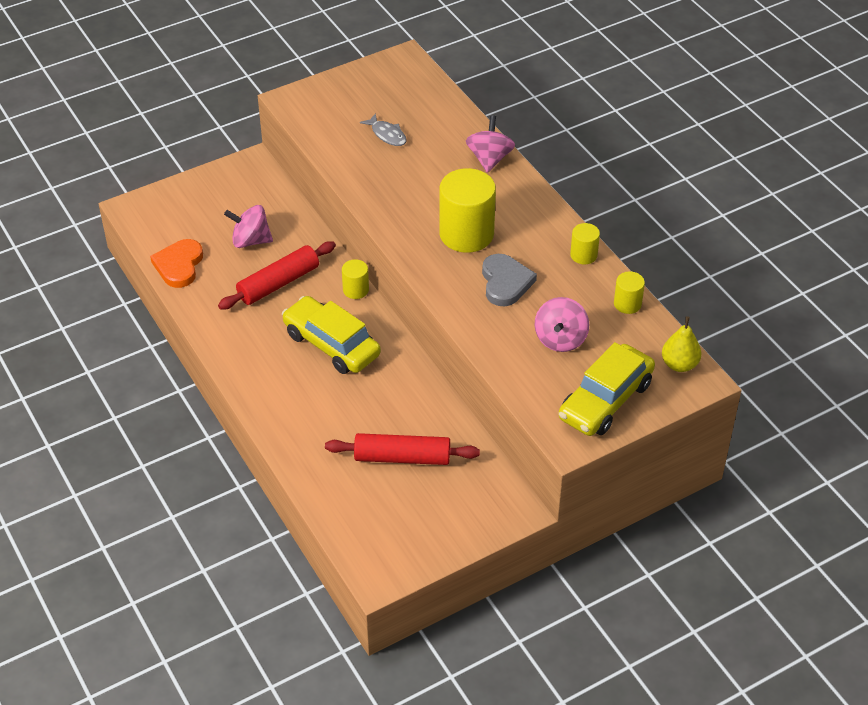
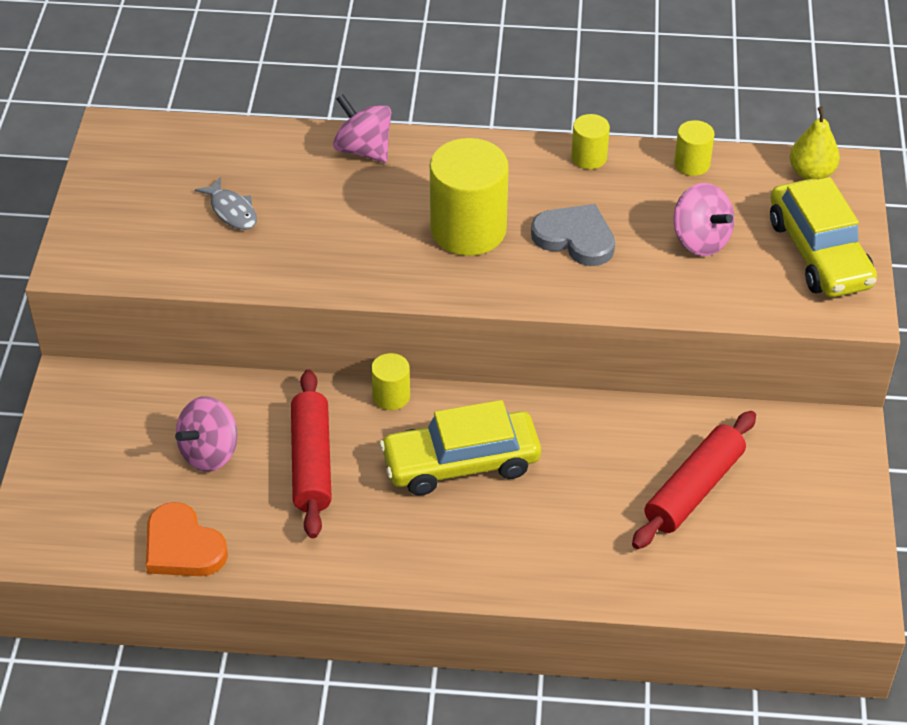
camera: 55 degrees left, 0 degrees up
grey fish [360,113,407,146] -> grey fish turned 60 degrees clockwise [195,177,257,230]

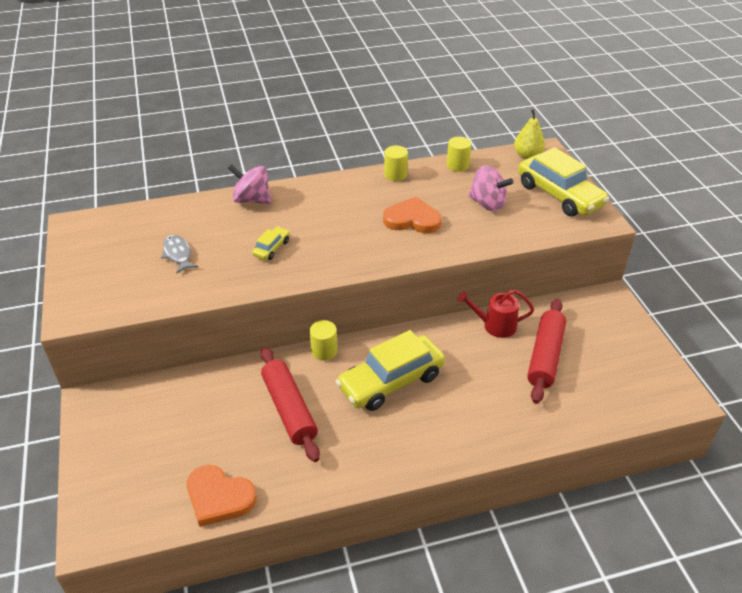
camera: 20 degrees left, 5 degrees down
pink spinning top [175,396,237,472] -> none
grey fish [195,177,257,230] -> grey fish turned 150 degrees counterclockwise [161,235,198,274]
yellow cylinder [430,138,509,256] -> none
grey heart [531,204,615,266] -> orange heart [383,197,442,233]
none -> yellow car [252,227,290,260]
none -> red watering can [458,290,534,338]

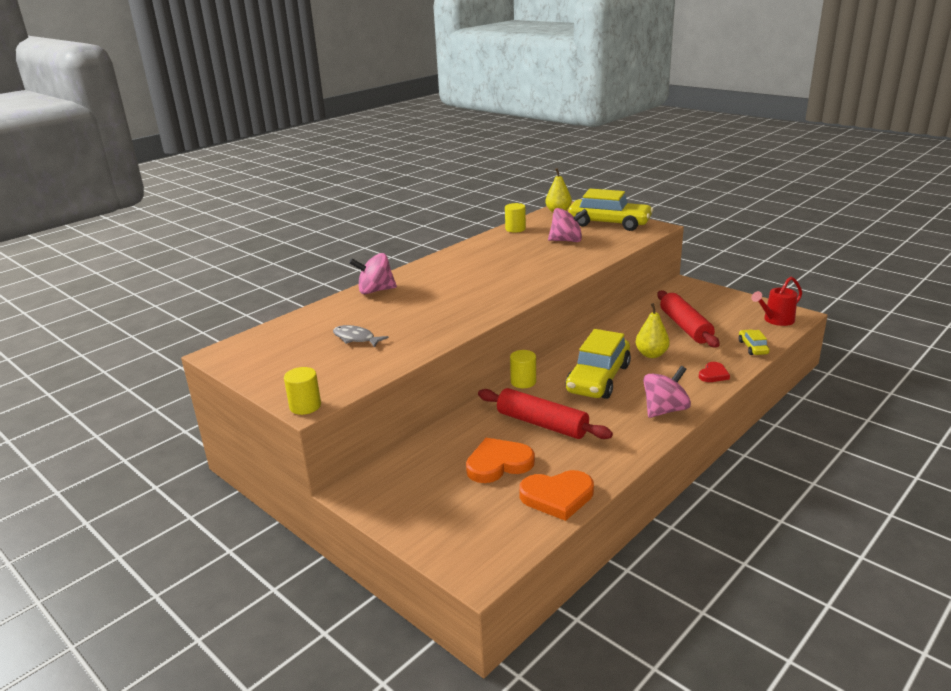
camera: 30 degrees left, 15 degrees down
yellow car [252,227,290,260] -> yellow car moved to [739,329,769,355]
orange heart [383,197,442,233] -> orange heart moved to [466,438,535,483]
yellow cylinder [384,146,408,181] -> yellow cylinder moved to [284,367,321,415]
red watering can [458,290,534,338] -> red watering can moved to [751,277,802,326]
none -> yellow pear [636,303,670,358]
none -> pink spinning top [643,366,691,418]
none -> red heart [699,362,730,382]

